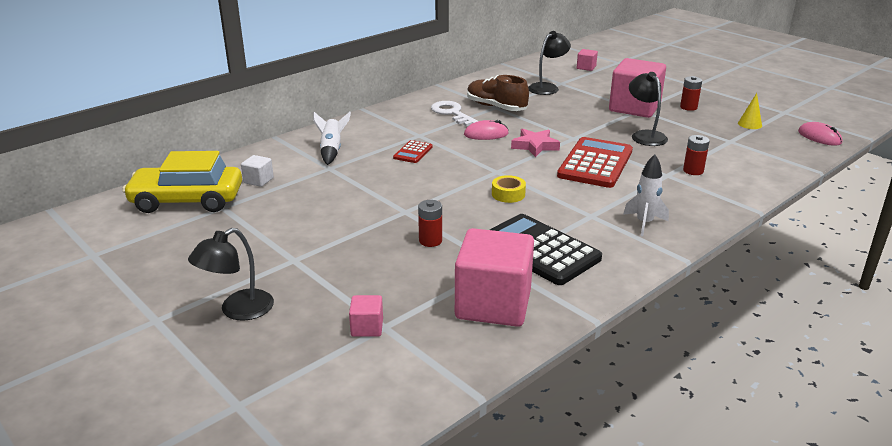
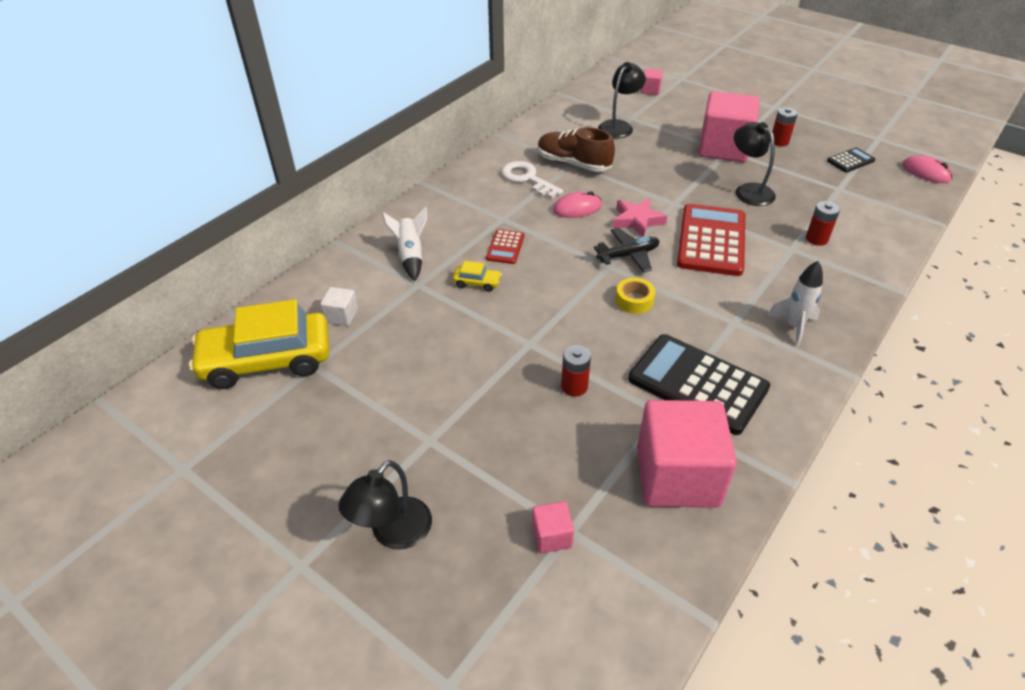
camera: 10 degrees left, 15 degrees up
yellow cone [738,93,762,129] -> black calculator [827,147,875,173]
none -> yellow car [453,261,502,292]
none -> black plane [594,227,659,273]

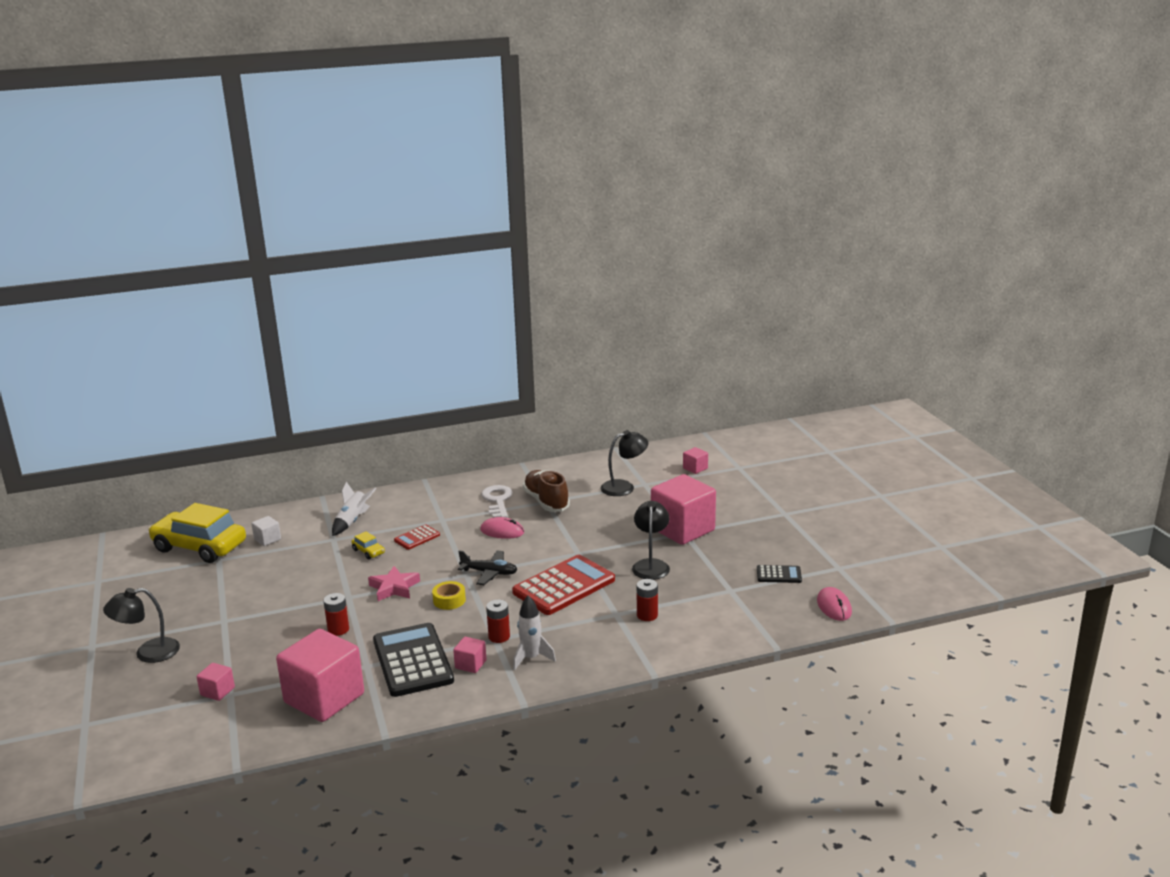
camera: 35 degrees right, 20 degrees down
pink star [613,198,667,237] -> pink star moved to [368,566,420,601]
red battery [770,107,798,146] -> red battery moved to [486,600,510,643]
none -> pink cube [453,637,486,673]

